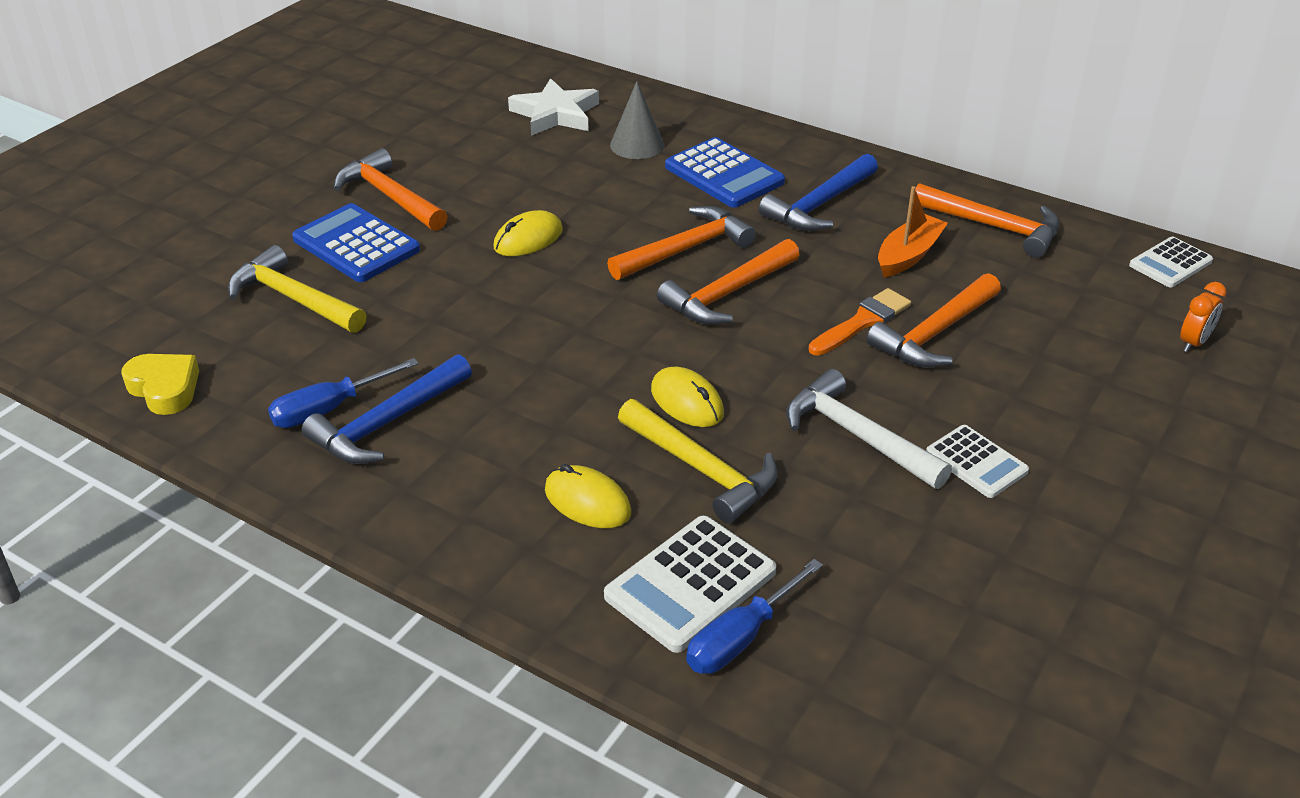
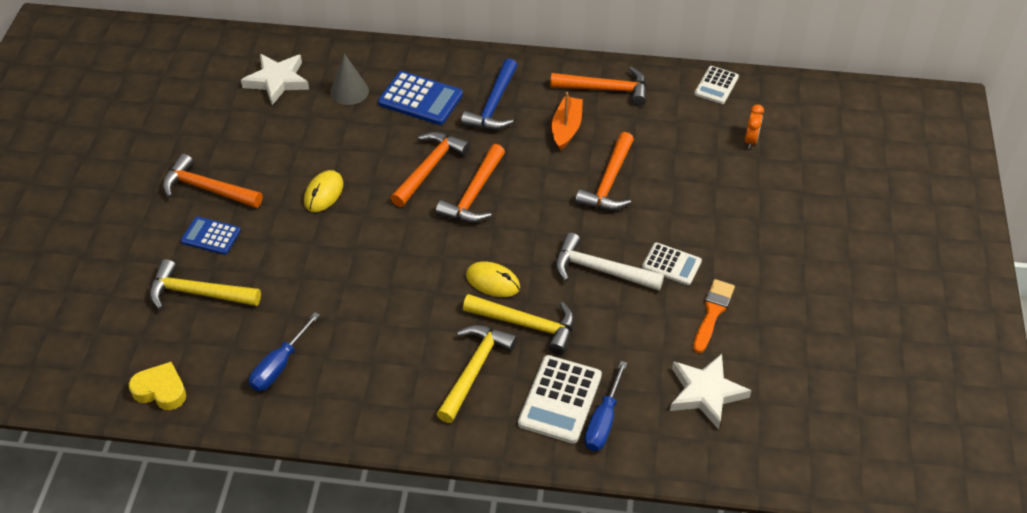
camera: 25 degrees left, 10 degrees up
blue calculator [292,203,420,282] -> blue calculator [181,216,241,255], size x0.63
blue hammer [302,354,472,464] -> none
yellow mouse [545,464,631,528] -> yellow hammer [437,325,517,423]
orange brush [808,288,911,356] -> orange brush moved to [693,279,735,353]
none -> white star [670,354,752,429]

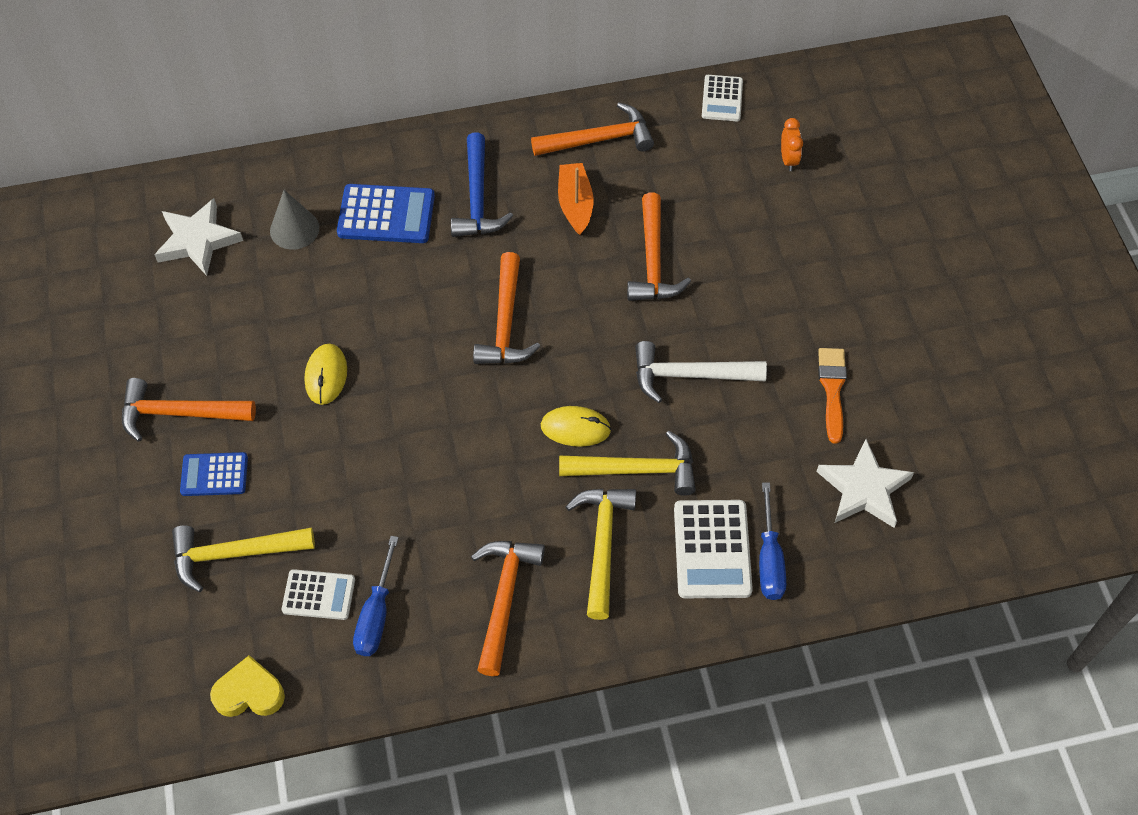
camera: 20 degrees left, 10 degrees up
orange hammer [391,132,470,207] -> orange hammer moved to [471,541,545,676]
white calculator [642,242,702,285] -> white calculator moved to [282,569,355,620]

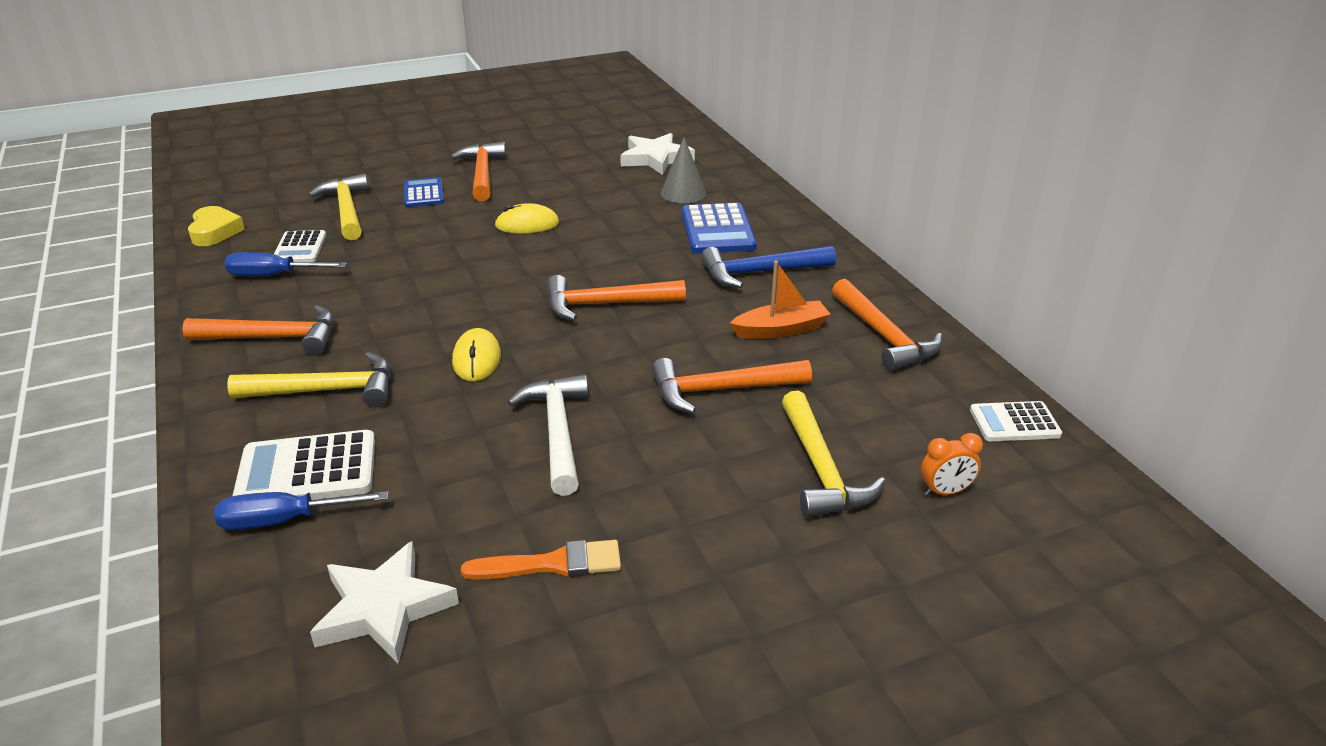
camera: 80 degrees right, 25 degrees down
yellow hammer [559,431,696,496] -> yellow hammer moved to [782,390,886,518]

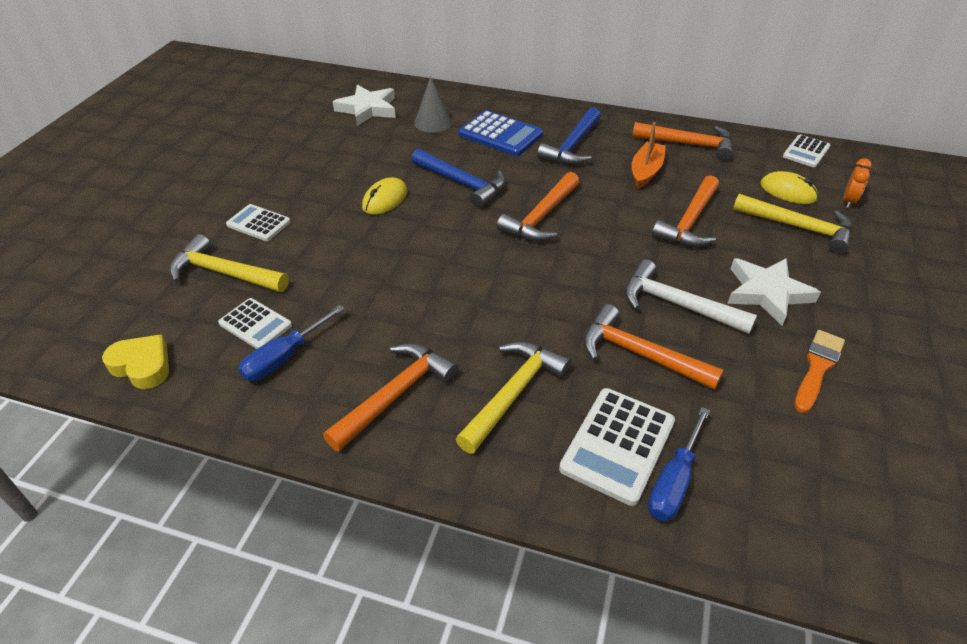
camera: 50 degrees left, 10 degrees up
white star [310,541,459,664] -> white star moved to [727,258,821,326]
blue calculator [404,177,444,207] -> white calculator [226,204,291,241]
orange hammer [451,142,506,201] -> orange hammer moved to [583,304,723,390]
yellow mouse [452,328,501,381] -> yellow mouse moved to [760,171,818,204]
none -> blue hammer [411,149,506,208]

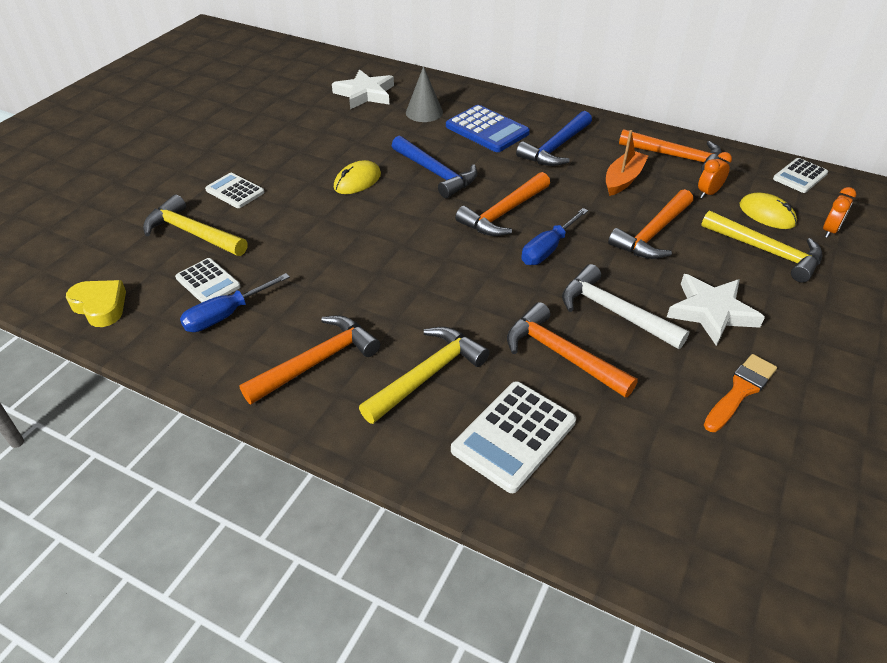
camera: 10 degrees right, 0 degrees up
blue screwdriver [648,407,710,522] -> blue screwdriver moved to [522,208,588,265]
none -> orange clock [698,152,732,198]

